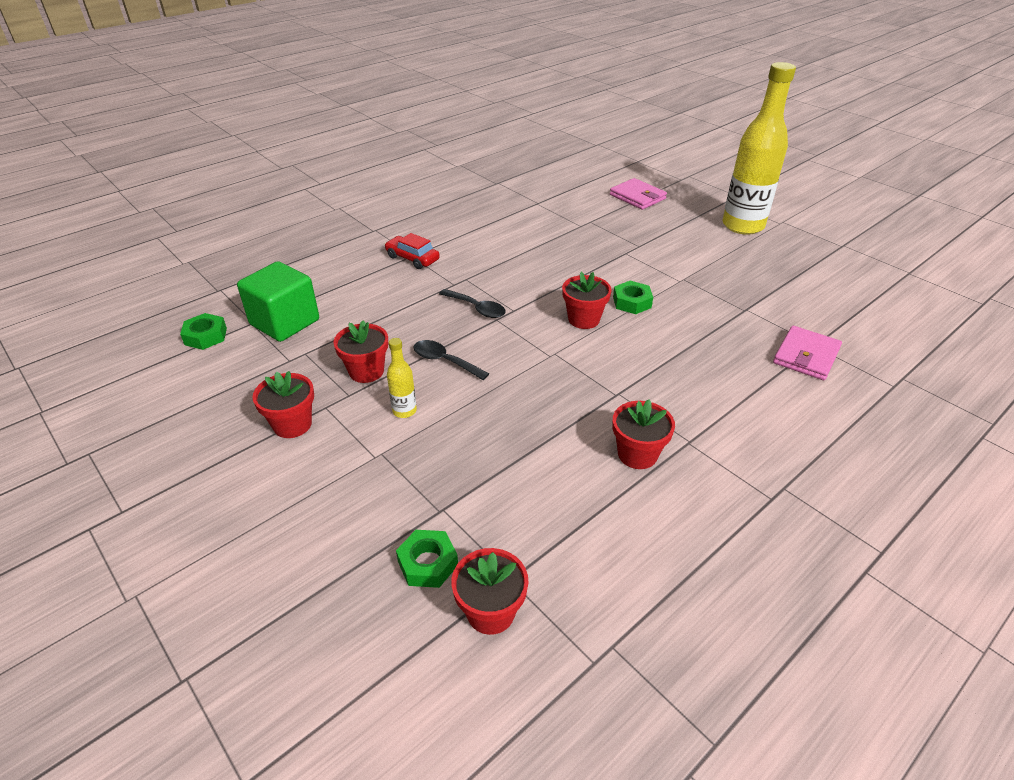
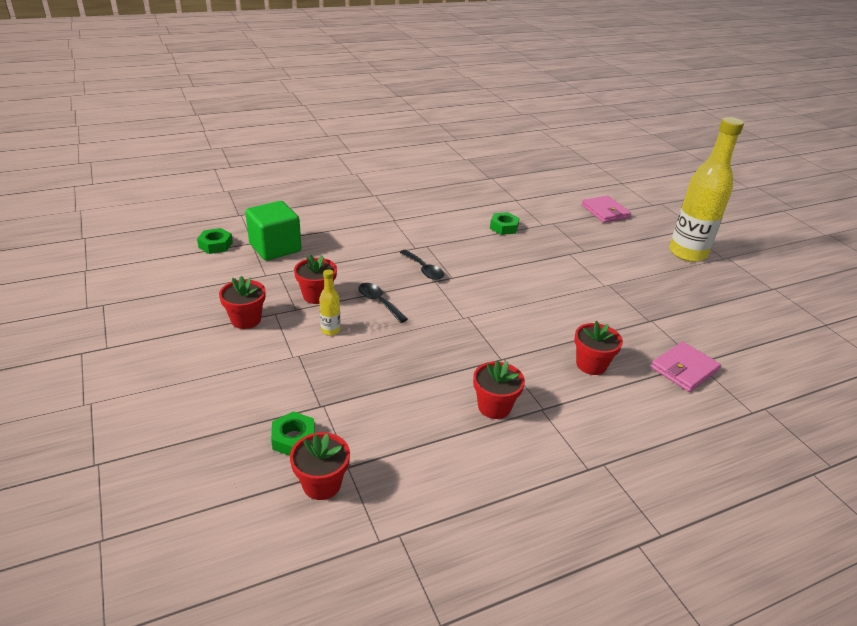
camera: 15 degrees right, 5 degrees down
red car [384,233,440,269] -> none
red flower pot [562,272,612,329] -> red flower pot moved to [574,321,623,375]
green nut [613,281,653,314] -> green nut moved to [490,212,520,235]

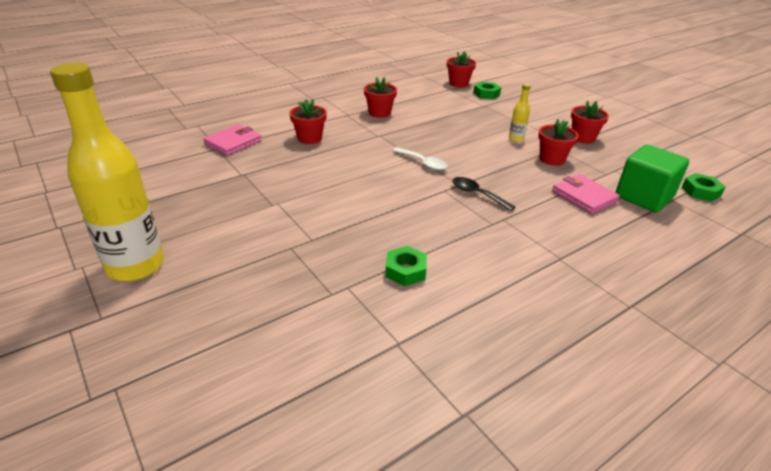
camera: 170 degrees right, 0 degrees up
black spoon [358,283,408,323] -> none
pink wallet [582,196,631,223] -> pink wallet moved to [552,174,620,214]
none -> white spoon [393,147,448,170]

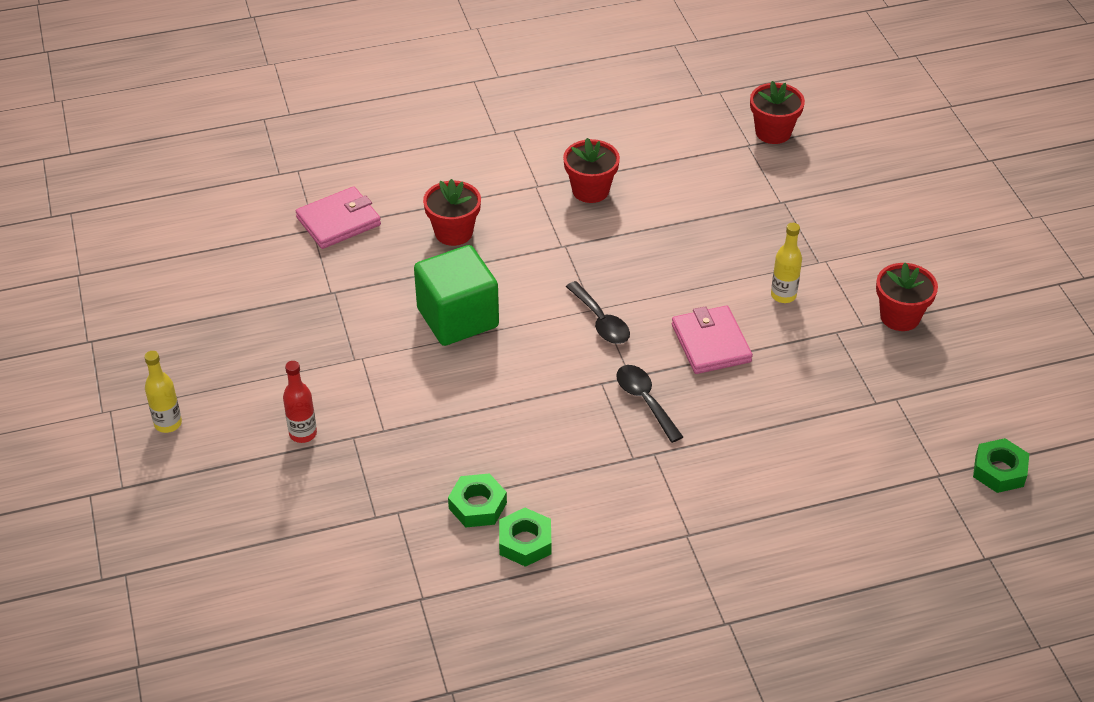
camera: 20 degrees right, 10 degrees up
yellow bottle [50,62,164,281] -> yellow bottle [144,351,182,433], size x0.41
white spoon [393,147,448,170] -> black spoon [566,281,630,344]
green nut [473,82,501,99] -> green nut moved to [499,508,551,567]
red flower pot [538,119,579,166] -> none
pink wallet [552,174,620,214] -> pink wallet moved to [672,306,753,374]
green cube [615,144,689,213] -> green cube moved to [414,245,499,346]
none -> red bottle [283,361,317,443]

